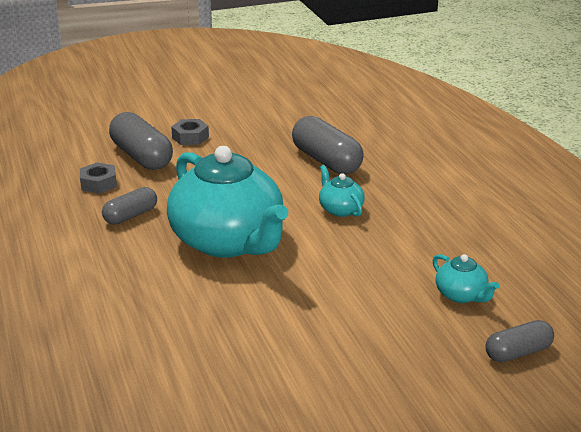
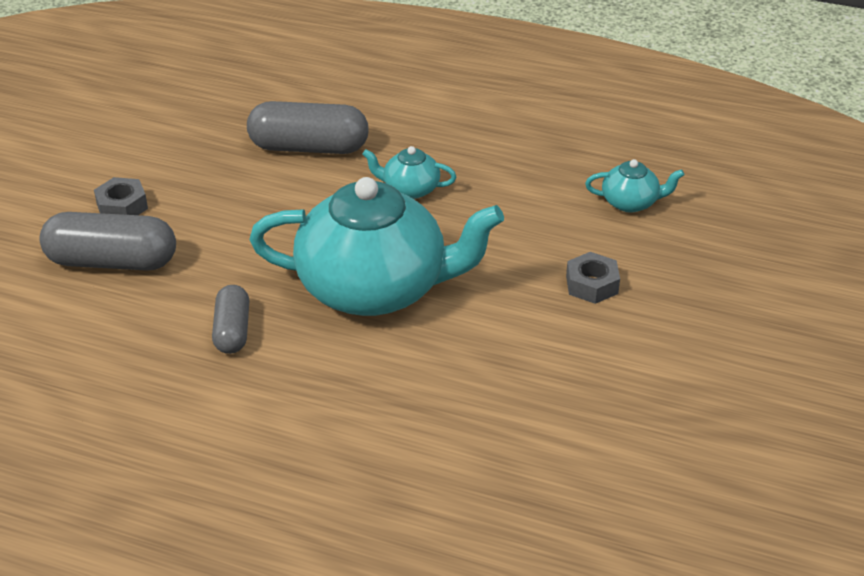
camera: 50 degrees left, 10 degrees up
grey nut [80,162,117,194] -> grey nut moved to [566,252,620,304]
grey capsule [485,320,554,362] -> none

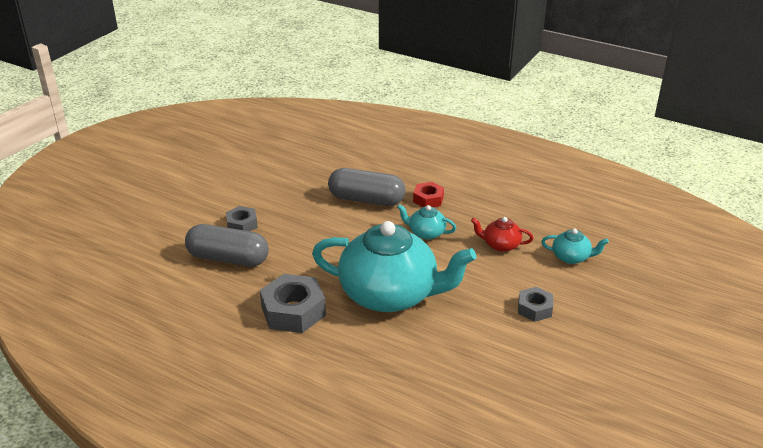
camera: 10 degrees right, 5 degrees down
grey capsule [212,285,249,354] -> grey nut [260,274,326,333]
none -> red nut [413,182,444,207]
none -> red teapot [471,217,534,252]

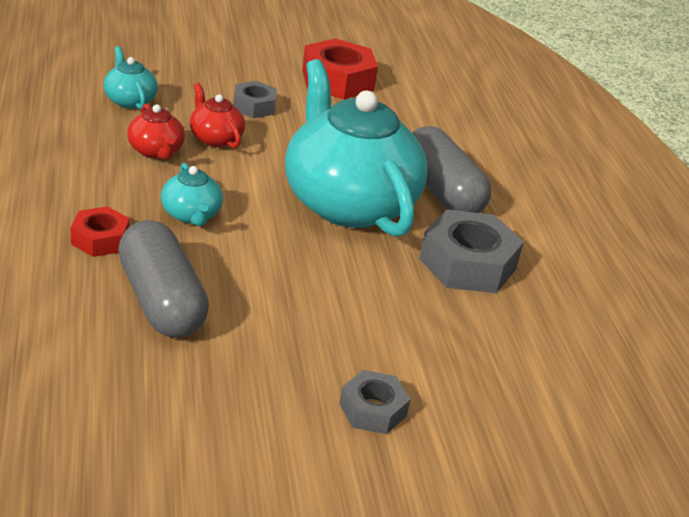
camera: 135 degrees left, 0 degrees up
grey capsule [185,224,269,267] -> grey capsule moved to [412,126,491,213]
none -> red teapot [190,83,245,148]
none -> red nut [302,38,378,99]

